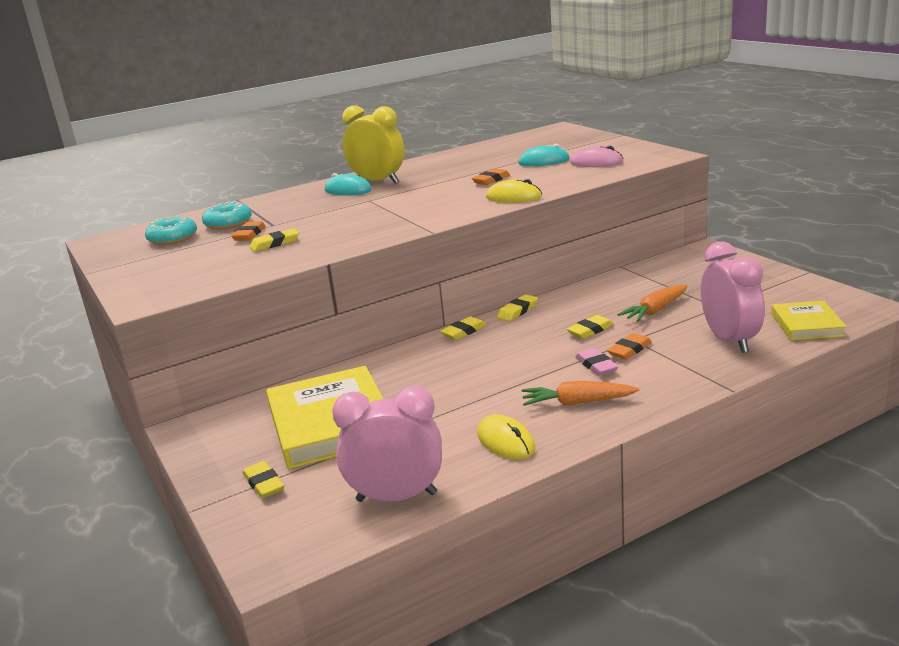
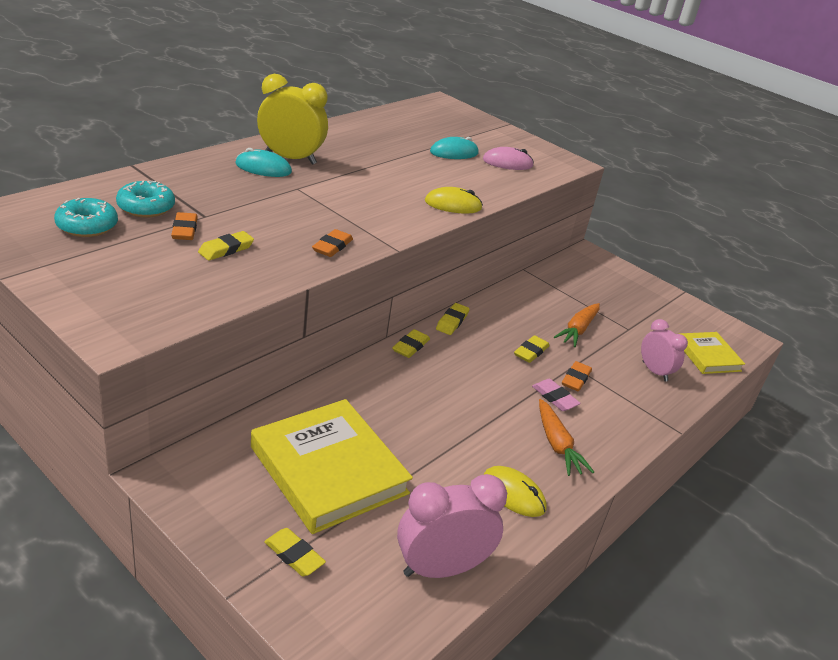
camera: 25 degrees left, 10 degrees up
orange eraser [472,168,510,185] -> orange eraser moved to [312,229,353,257]
orange carrot [522,381,639,406] -> orange carrot turned 90 degrees counterclockwise [539,399,594,476]
pink clock [701,241,765,353] -> pink clock [641,319,688,382], size x0.63

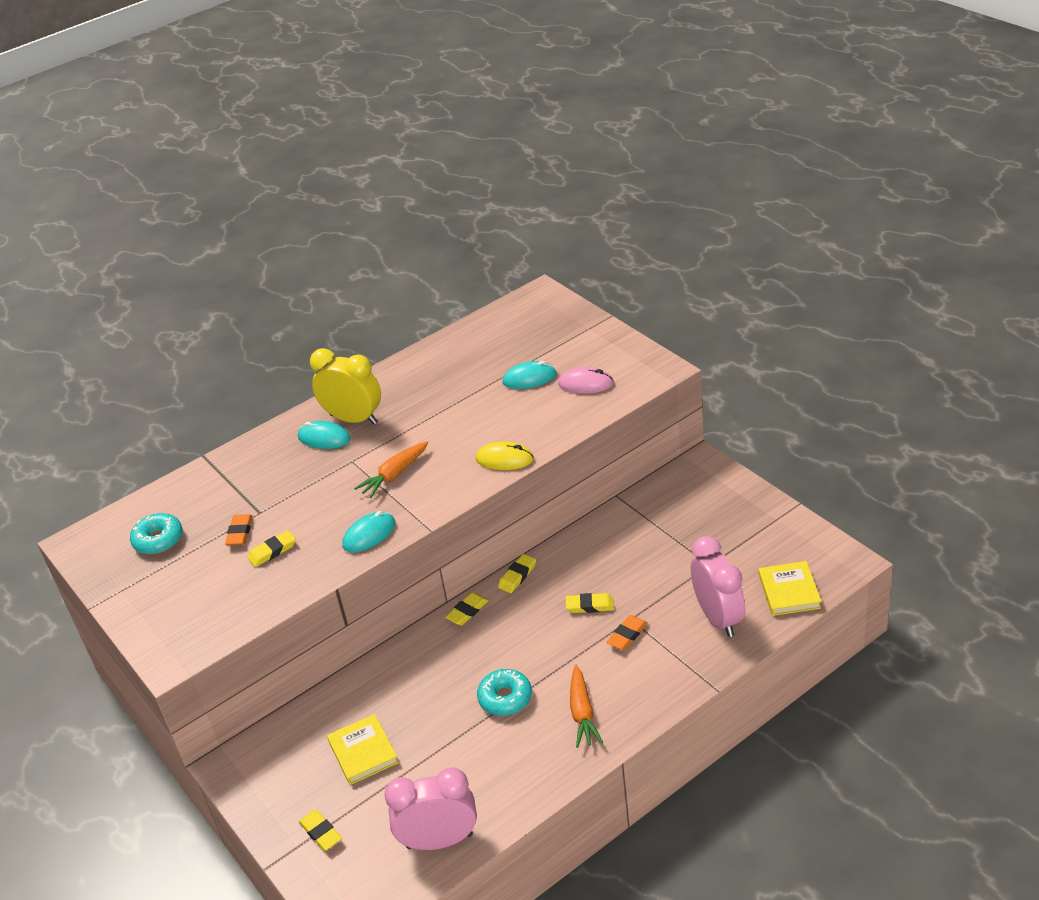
camera: 20 degrees right, 5 degrees up
turquoise donut [116,181,175,218] -> turquoise donut moved to [477,669,532,716]
yellow book [251,399,413,534] -> yellow book [327,714,399,785], size x0.54
orange eraser [312,229,353,257] -> turquoise mouse [342,511,395,552]
yellow mouse [483,466,546,517] -> none
yellow eraser [514,335,550,363] -> yellow eraser turned 45 degrees clockwise [566,593,614,613]
pink eraser [532,379,581,411] -> none
orange carrot [554,303,600,347] -> orange carrot moved to [354,441,428,498]
pink clock [641,319,688,382] -> pink clock [691,536,746,637], size x1.60

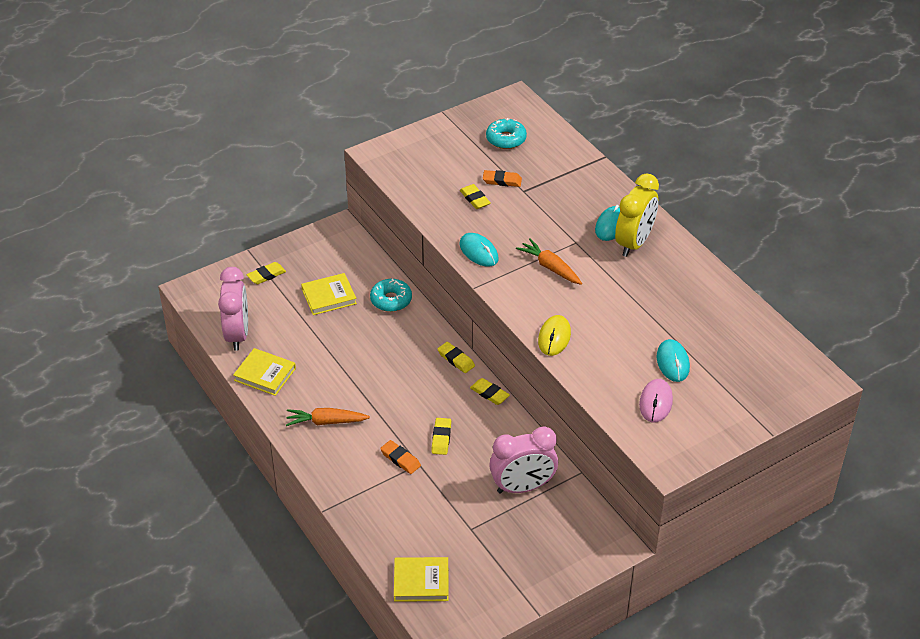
camera: 90 degrees right, 5 degrees up
turquoise donut [477,669,532,716] -> turquoise donut moved to [370,279,412,312]
pink clock [691,536,746,637] -> pink clock moved to [489,427,558,493]
none -> yellow book [233,348,296,396]

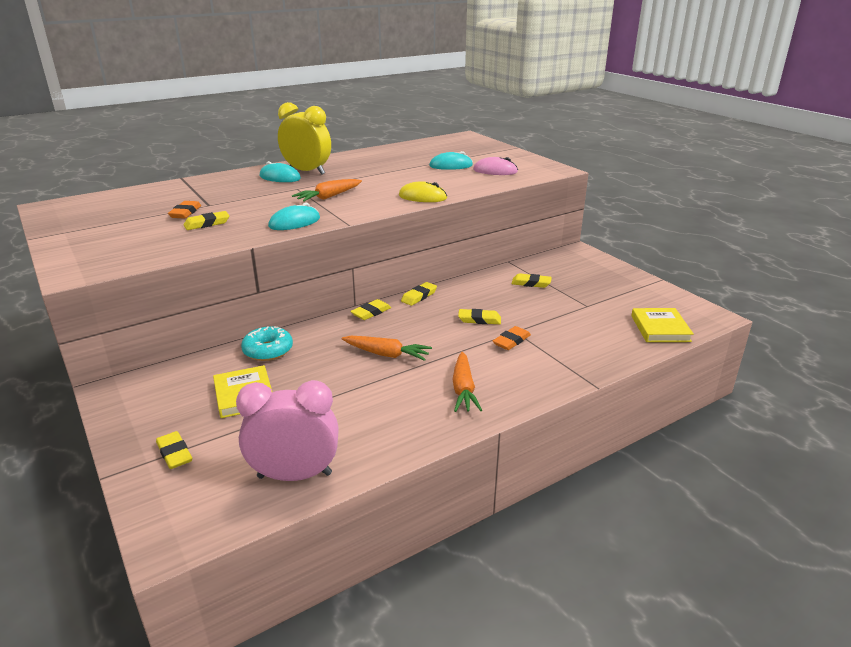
camera: 90 degrees left, 15 degrees down
yellow book [233,348,296,396] -> none
turquoise donut [486,118,527,149] -> none
pink clock [489,427,558,493] -> yellow eraser [511,273,552,288]
none -> orange carrot [341,336,432,361]

